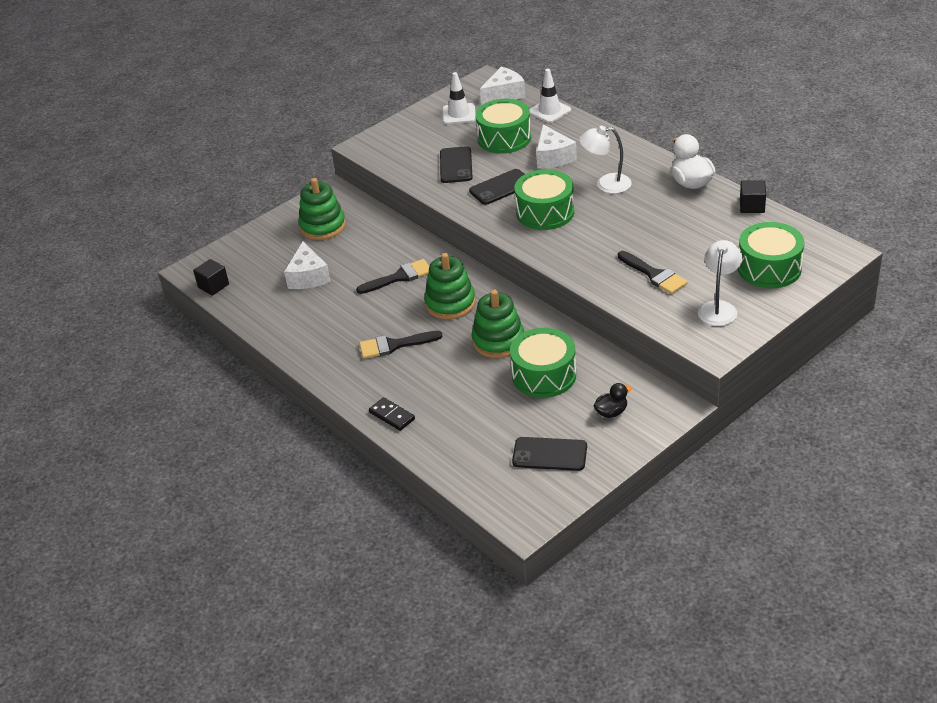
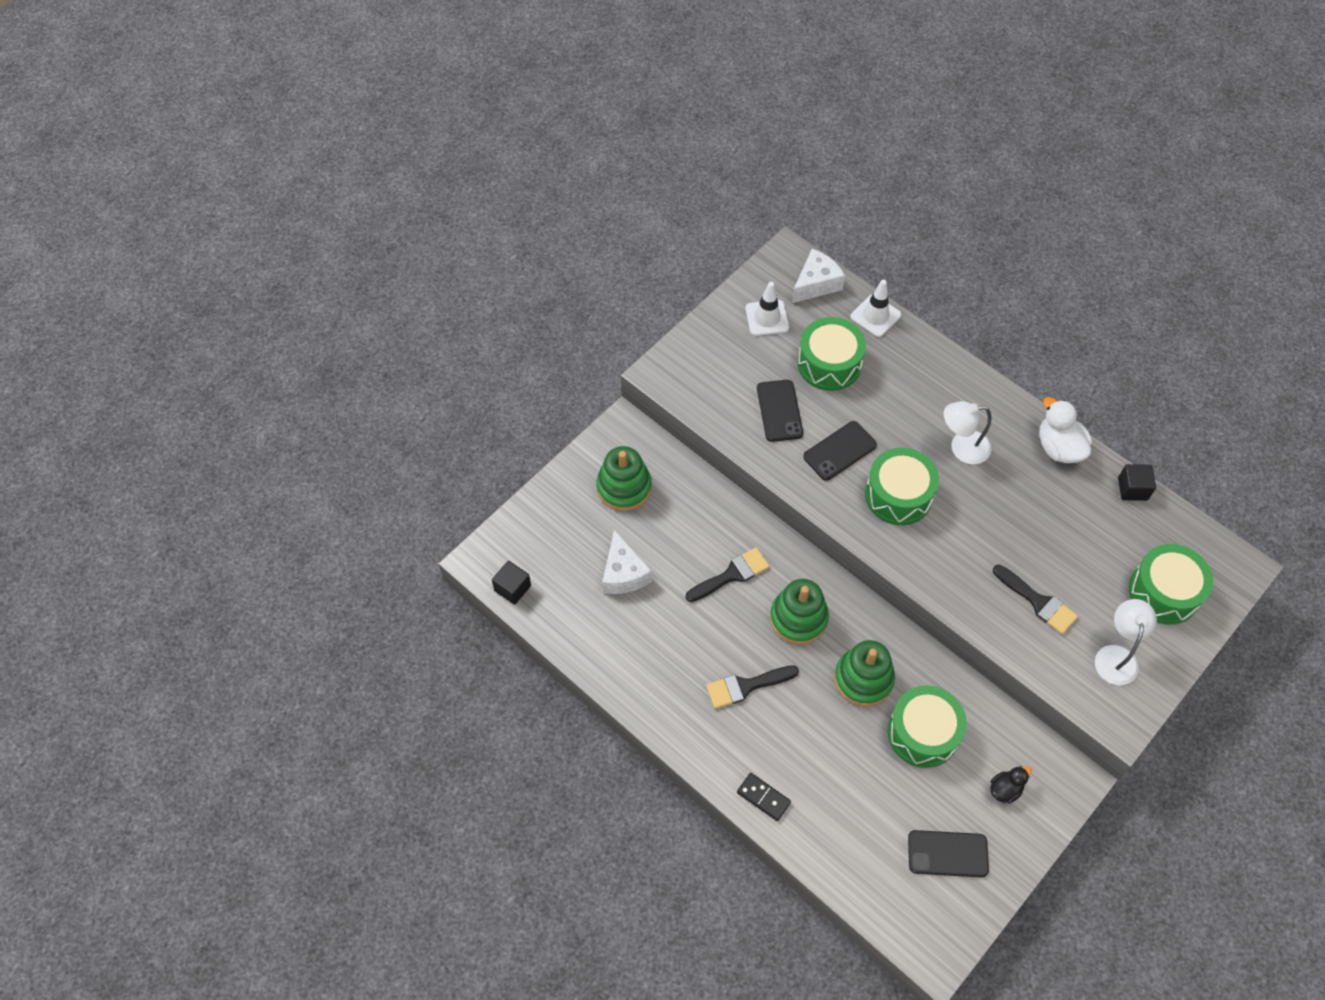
camera: 10 degrees left, 20 degrees up
white cheese [536,124,577,169] -> none

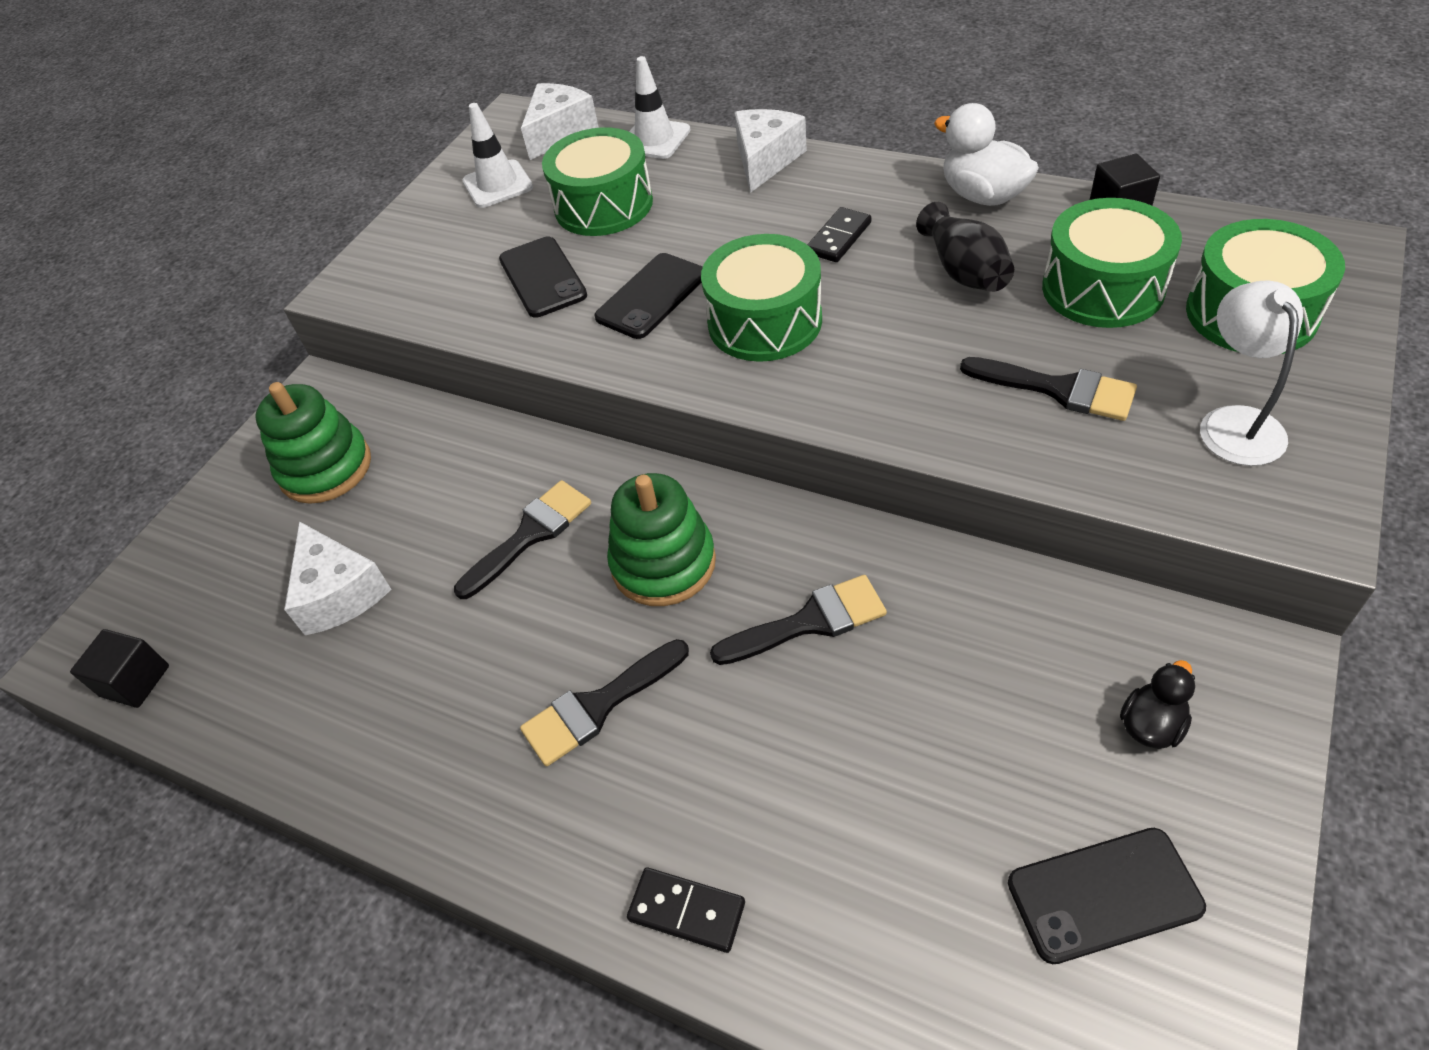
camera: 10 degrees left, 10 degrees down
green stacking toy [834,640,895,707] -> black brush [710,575,887,665]
green drum [888,685,967,768] -> green drum moved to [1042,198,1182,328]
white lamp [944,401,992,464] -> black domino [807,207,871,262]
none -> white cheese [734,109,807,193]
none -> black vase [916,202,1014,292]

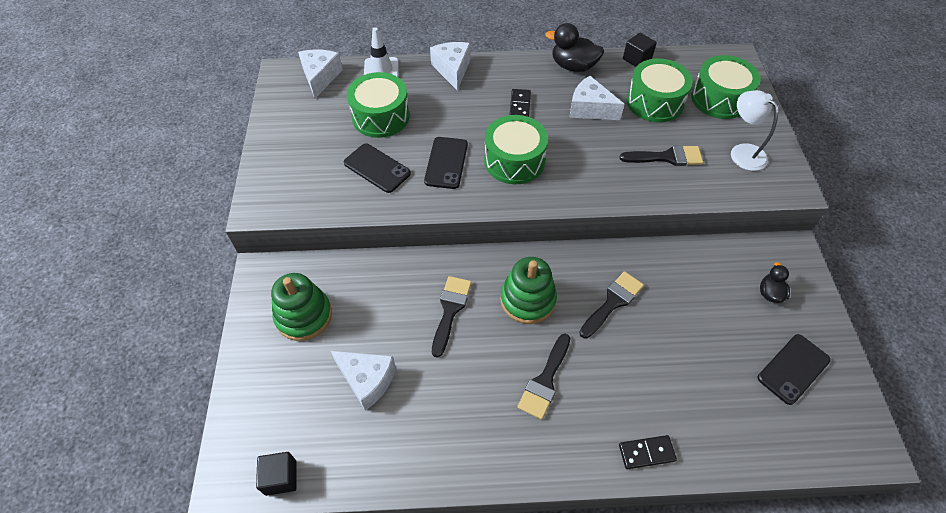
camera: 35 degrees left, 5 degrees up
white traffic cone [463,103,533,208] -> none
black vase [916,202,1014,292] -> white cheese [570,76,624,120]
white duck [934,103,1039,206] -> black duck [545,23,604,72]

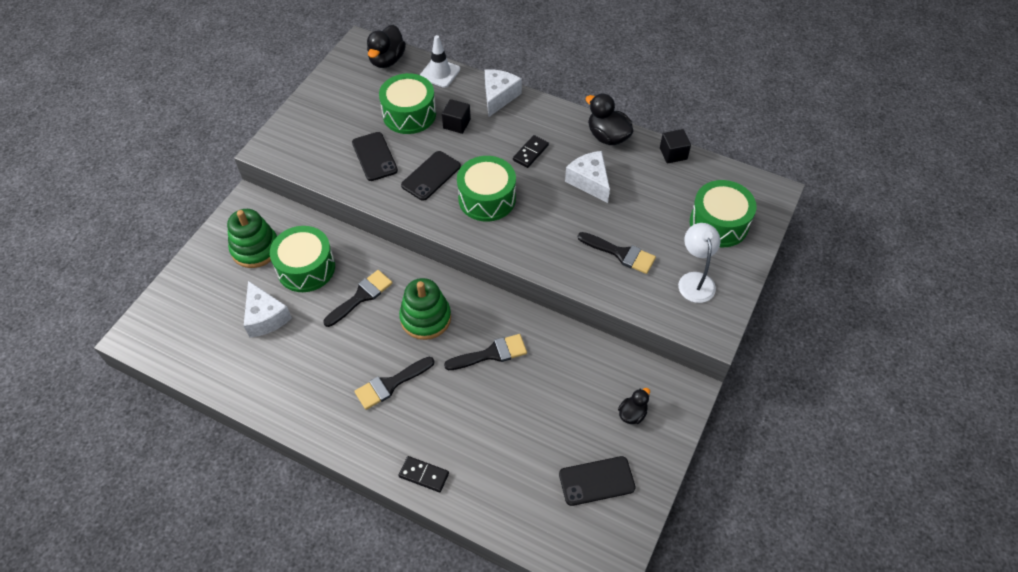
camera: 30 degrees right, 0 degrees up
black cube [256,452,296,496] -> black cube moved to [442,99,471,134]
white cheese [298,49,343,98] -> black duck [367,25,406,68]
green drum [627,58,693,123] -> green drum moved to [270,226,335,292]

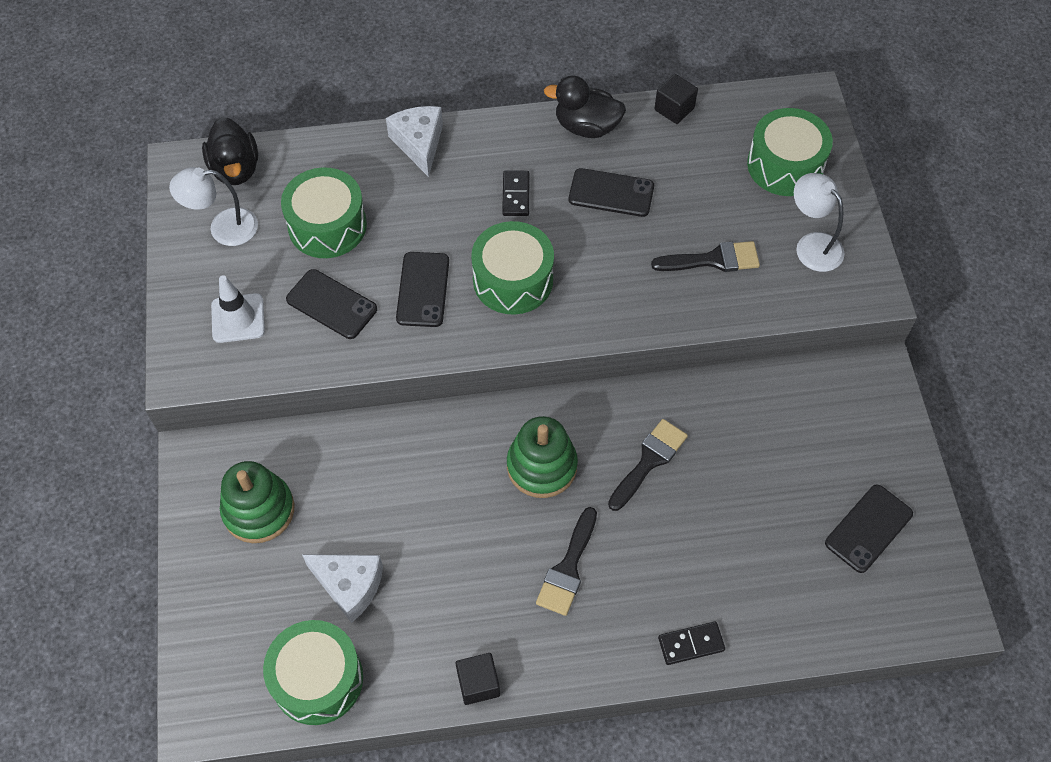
camera: 35 degrees left, 5 degrees up
green drum [270,226,335,292] -> green drum moved to [263,620,363,725]
black brush [323,270,392,327] -> none
white traffic cone [420,35,460,88] -> white traffic cone moved to [211,275,265,343]
black cube [442,99,471,134] -> black cube moved to [456,653,500,705]
white cheese [565,151,610,203] -> black phone [569,168,654,217]
black duck [618,388,650,424] -> none
none -> white lamp [169,167,258,246]

